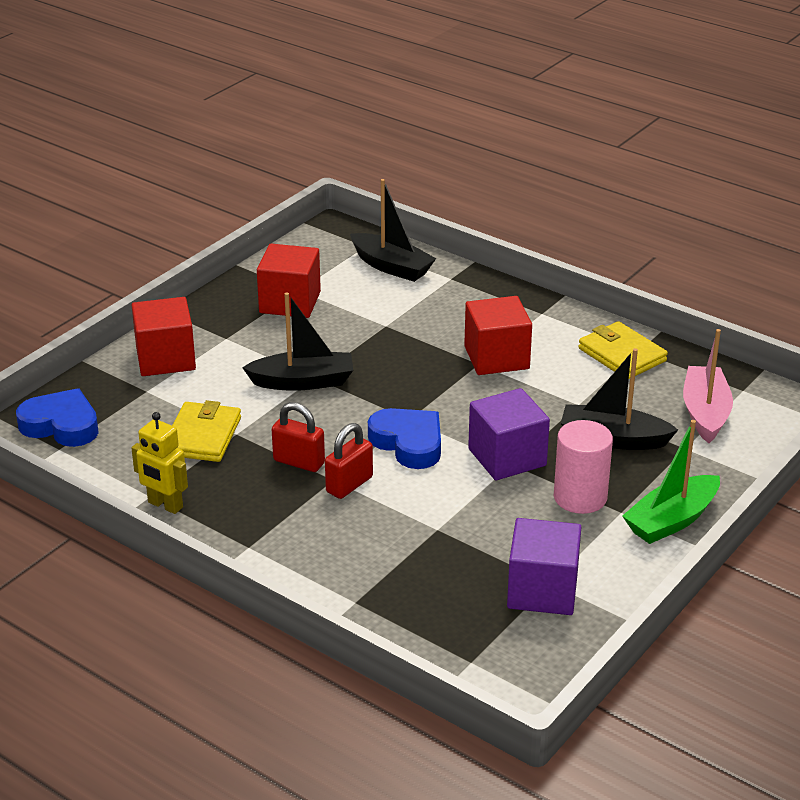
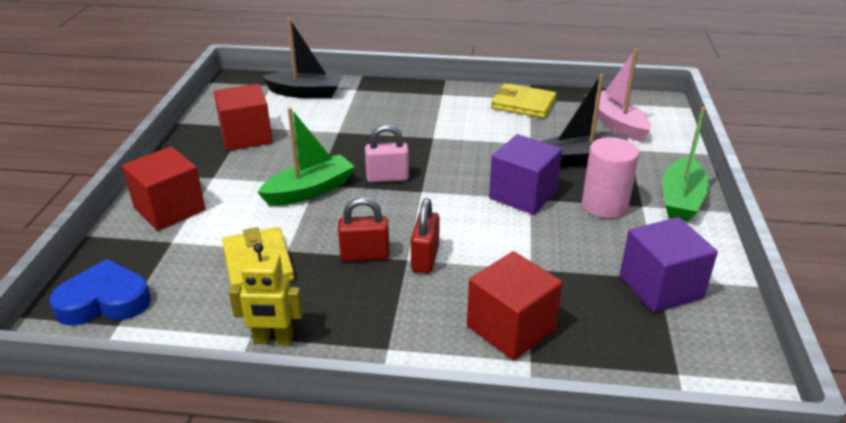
camera: 30 degrees left, 0 degrees up
black boat [242,292,353,391] -> green boat [257,108,355,206]
blue heart [368,408,441,469] -> none
red cube [464,296,532,375] -> red cube moved to [467,251,563,360]
none -> pink padlock [365,124,409,183]

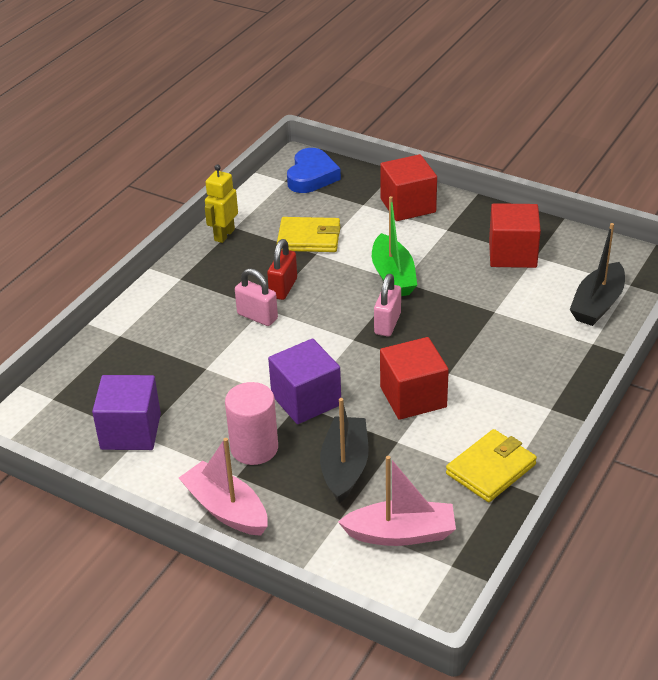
camera: 115 degrees right, 5 degrees up
red padlock [411,198,440,273] -> pink padlock [235,268,278,326]
red cube [467,251,563,360] -> red cube moved to [380,337,449,420]
green boat [662,107,709,222] -> pink boat [179,438,268,536]

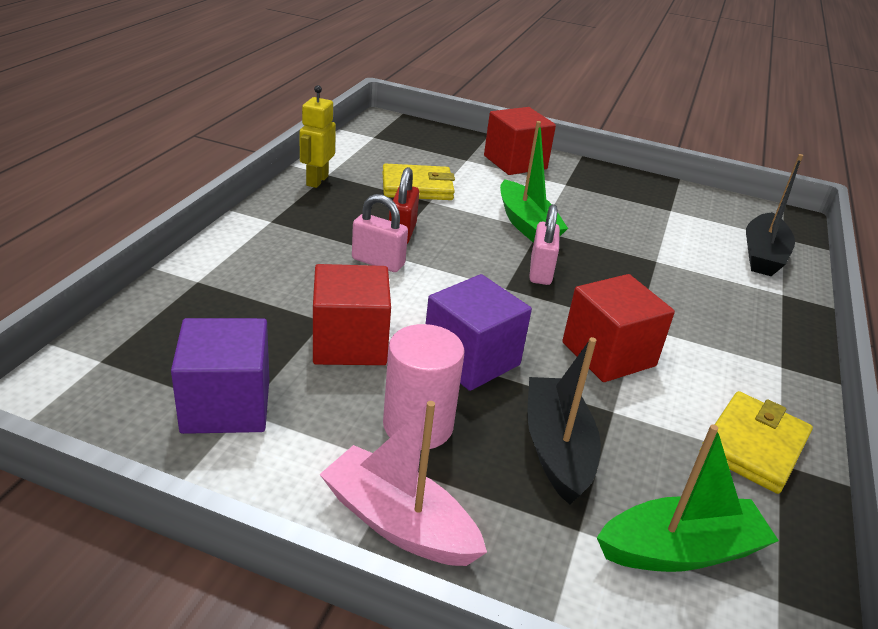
camera: 15 degrees left, 5 degrees down
blue heart [287,148,341,193] -> none
pink boat [338,456,456,546] -> green boat [597,424,779,572]
red cube [489,203,541,268] -> red cube moved to [313,264,391,365]

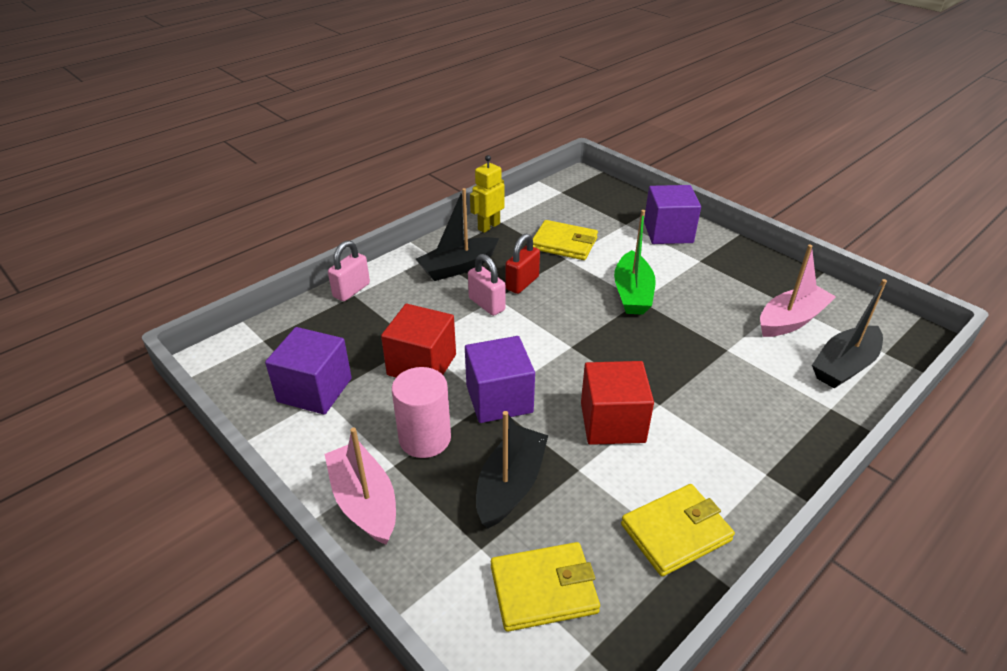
camera: 30 degrees right, 5 degrees up
red cube [484,107,556,175] -> purple cube [644,185,701,244]
pink padlock [529,204,560,285] -> pink padlock moved to [328,240,370,301]
green boat [597,424,779,572] -> yellow wallet [491,542,600,632]
none -> black boat [416,188,499,281]
none -> pink boat [760,245,836,337]

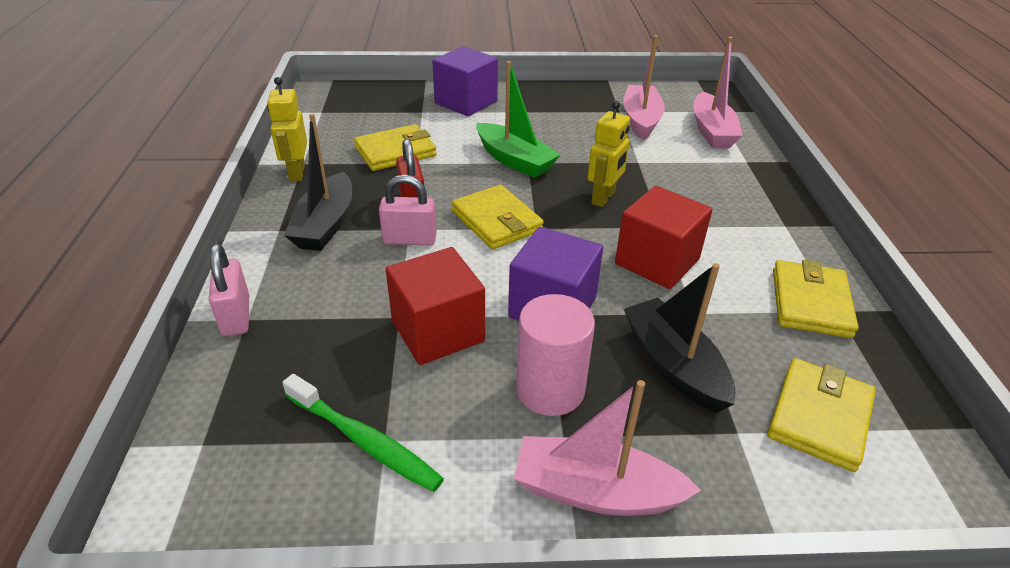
camera: 50 degrees left, 0 degrees up
purple cube [265,327,352,415] -> green toothbrush [282,374,444,492]
black boat [812,279,887,388] -> pink boat [693,37,743,149]
none -> yellow wallet [452,185,544,250]
none -> yellow robot [587,101,630,207]

